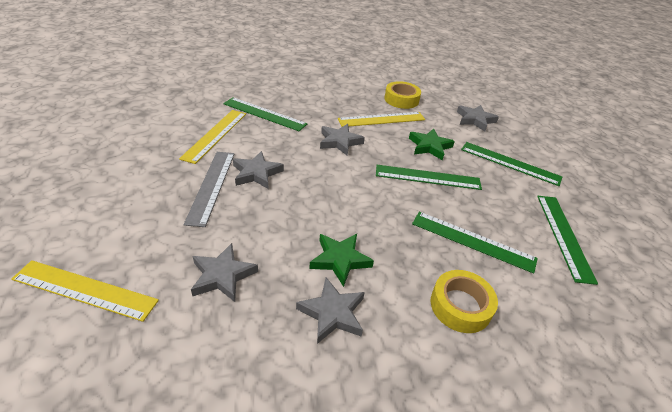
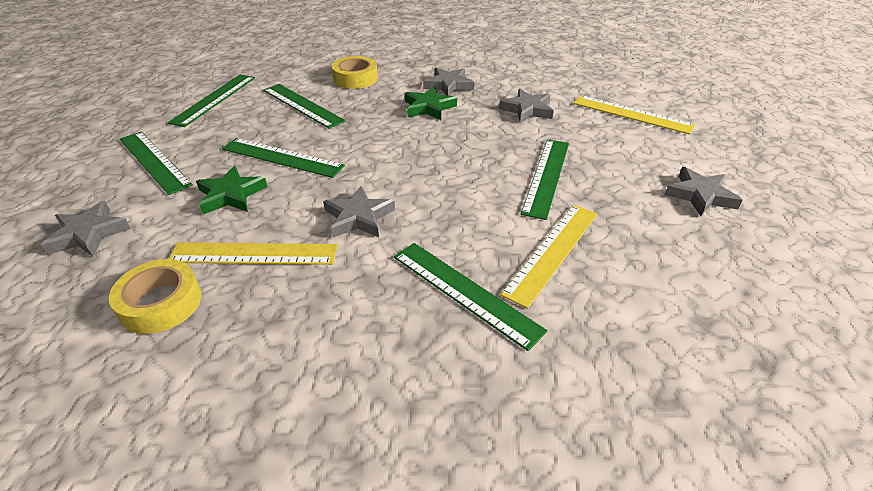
camera: 160 degrees left, 0 degrees up
grey ruler [184,152,235,227] -> green ruler [521,139,569,220]
grey star [233,151,284,189] -> grey star moved to [665,167,742,216]

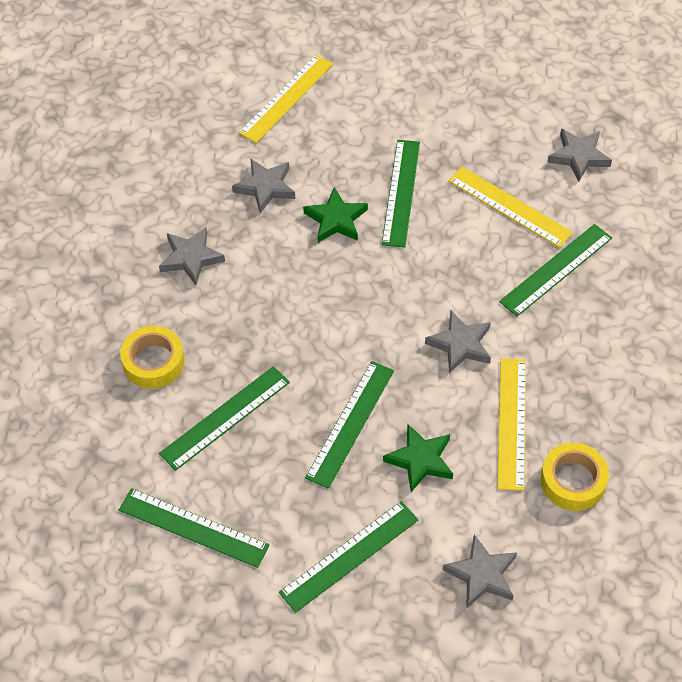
camera: 85 degrees left, 15 degrees up
green star [405,87,457,120] -> green star moved to [303,187,368,243]
green ruler [521,139,569,220] -> green ruler turned 75 degrees clockwise [382,140,420,248]
grey star [665,167,742,216] -> grey star moved to [547,128,612,182]

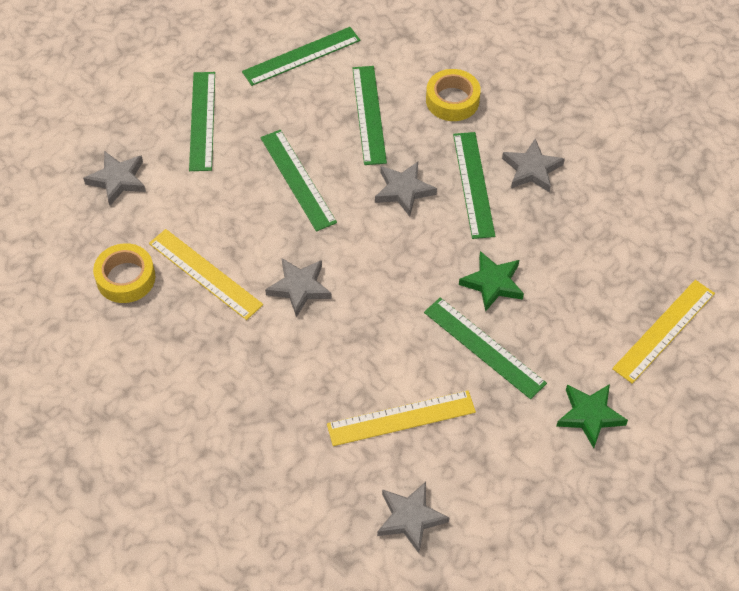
camera: 125 degrees right, 0 degrees up
grey star [232,158,295,213] -> grey star moved to [375,162,437,217]
yellow ruler [239,55,333,143] -> yellow ruler turned 60 degrees clockwise [612,280,715,384]
green star [383,424,453,492] -> green star moved to [557,384,628,448]
green ruler [499,224,612,316] -> green ruler moved to [453,132,495,239]

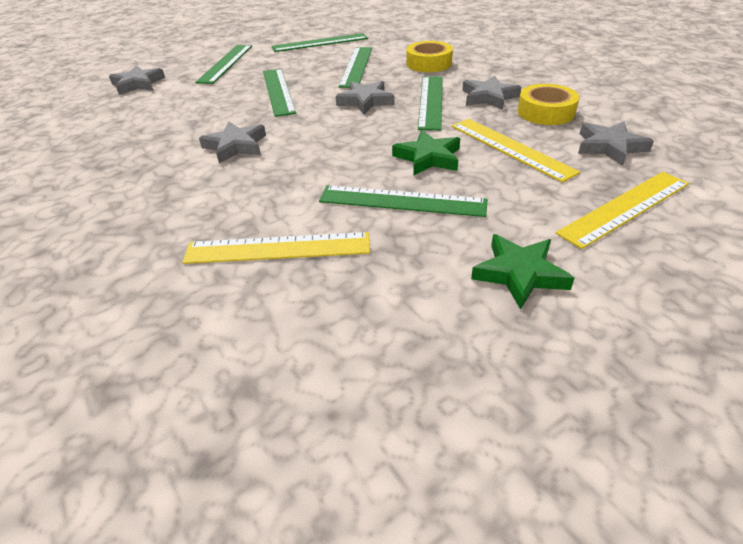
camera: 15 degrees right, 15 degrees down
yellow tape [93,243,155,303] -> yellow tape moved to [517,84,579,125]
yellow ruler [149,229,263,320] -> yellow ruler moved to [452,119,580,183]
grey star [377,482,450,553] -> grey star moved to [578,122,654,166]
green ruler [424,297,547,399] -> green ruler turned 45 degrees counterclockwise [319,185,487,217]

